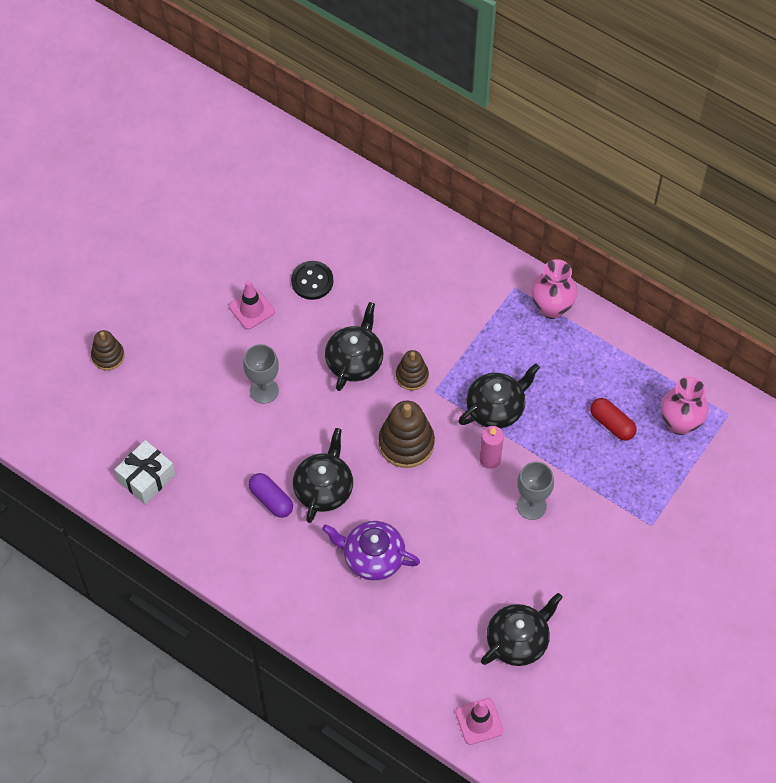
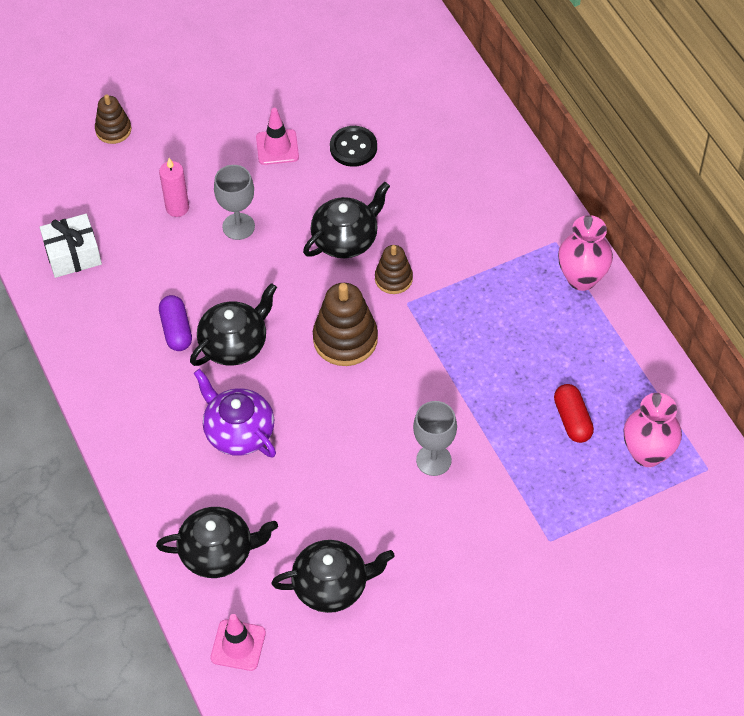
camera: 30 degrees right, 5 degrees down
black teapot [458,364,540,429] -> black teapot moved to [156,507,278,578]
pink candle [479,426,504,469] -> pink candle moved to [159,158,189,217]

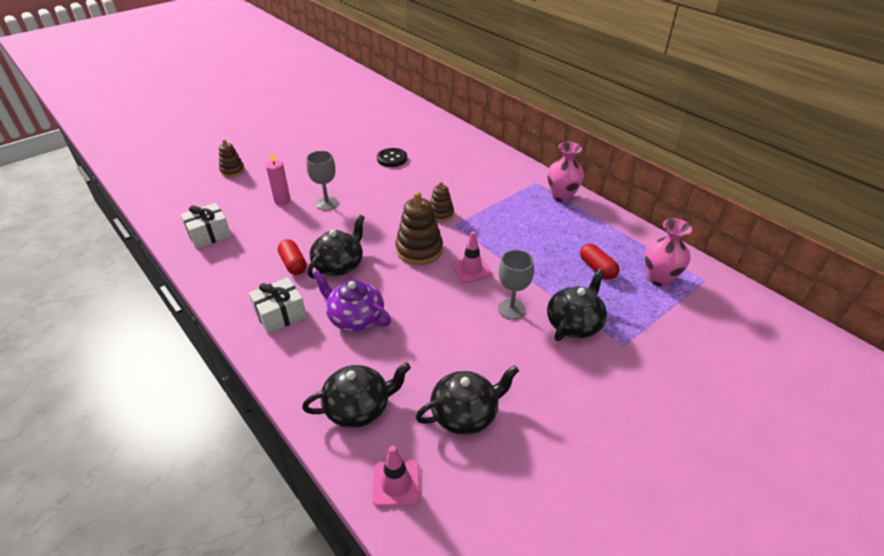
camera: 15 degrees left, 15 degrees down
purple capsule [159,295,192,351] -> red capsule [278,239,307,275]
pink traffic cone [256,108,299,165] -> pink traffic cone moved to [452,231,492,283]
black teapot [303,182,390,258] -> black teapot moved to [547,268,607,341]
none -> white gift [249,277,307,334]

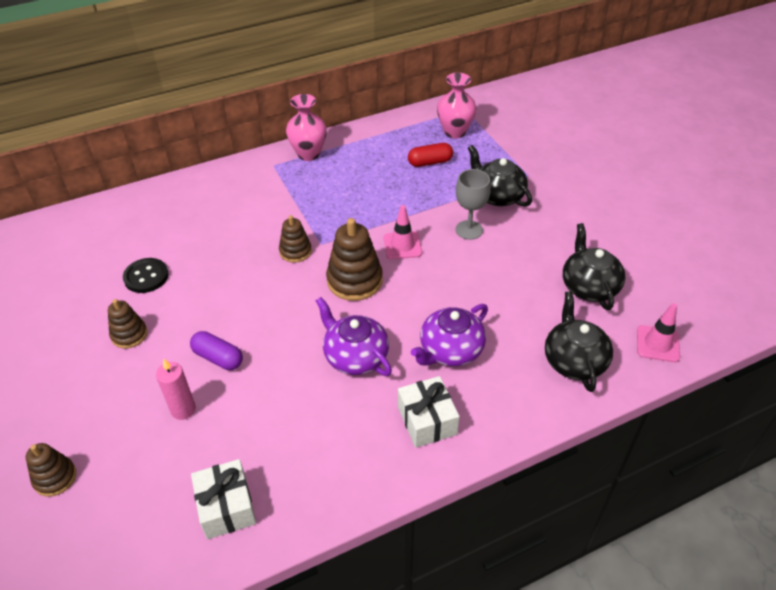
camera: 75 degrees left, 5 degrees up
red capsule [278,239,307,275] -> none
grey goblet [306,151,338,211] -> purple capsule [190,331,243,370]
black teapot [308,215,365,279] -> purple teapot [316,297,392,376]
none -> brown stacking toy [108,299,147,349]

